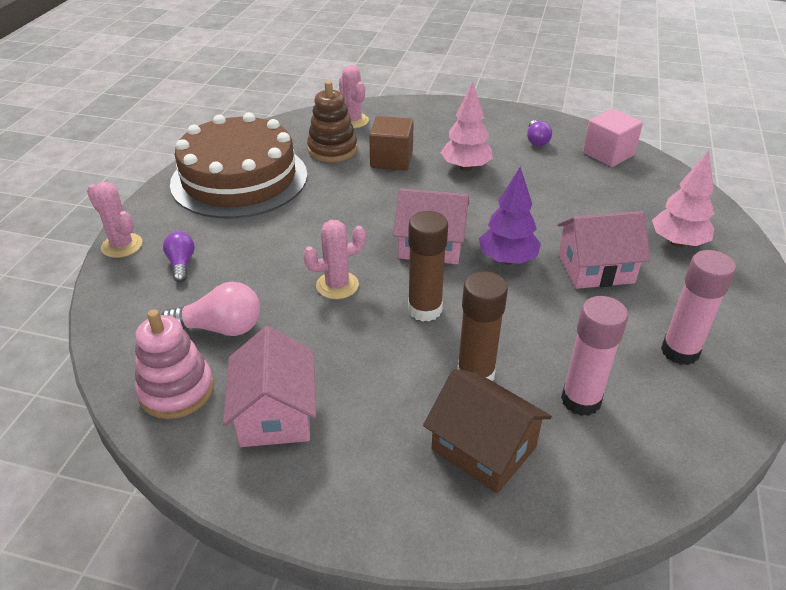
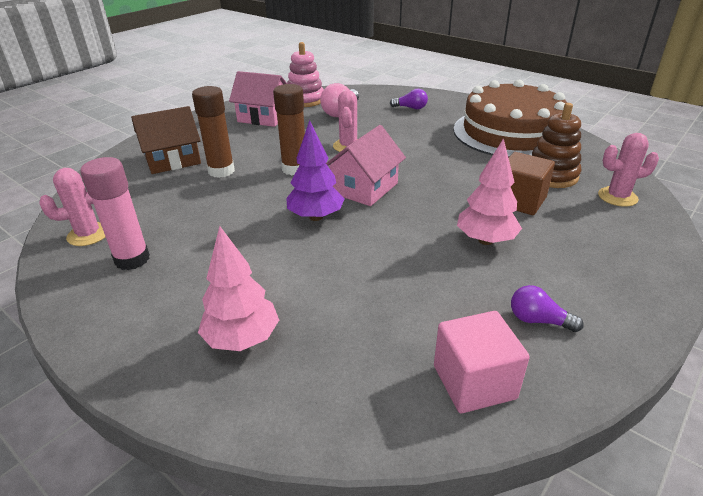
camera: 115 degrees right, 5 degrees down
pink cactus [87,182,142,258] -> pink cactus moved to [39,168,105,246]
pink house [557,211,650,289] -> none
pink glue stick [561,296,628,416] -> none

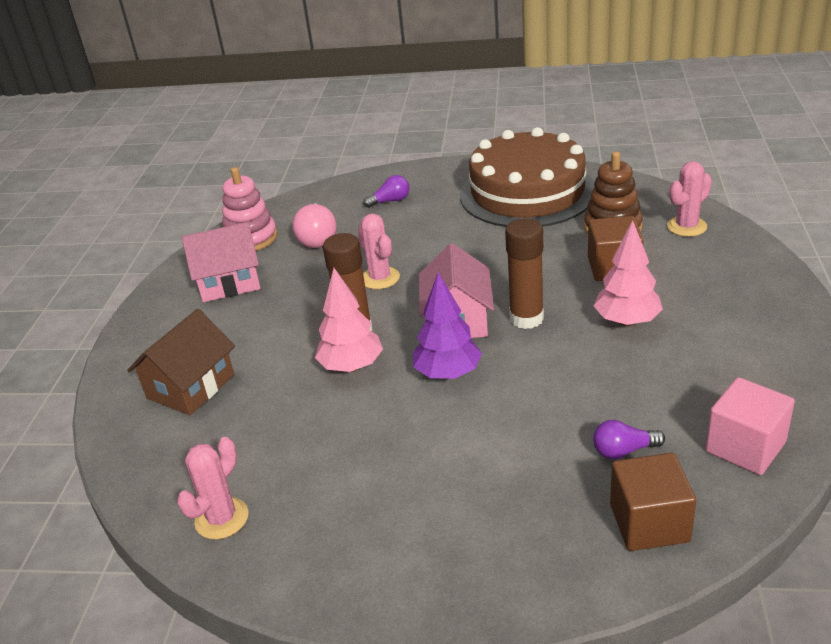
camera: 30 degrees left, 0 degrees up
pink glue stick [80,157,150,270] -> none
brown glue stick [192,86,235,178] -> brown glue stick moved to [505,218,544,329]
pink tree [198,226,279,351] -> pink tree moved to [315,268,383,372]
purple light bulb [511,285,584,332] -> purple light bulb moved to [593,420,665,459]
none -> brown cube [610,453,696,551]

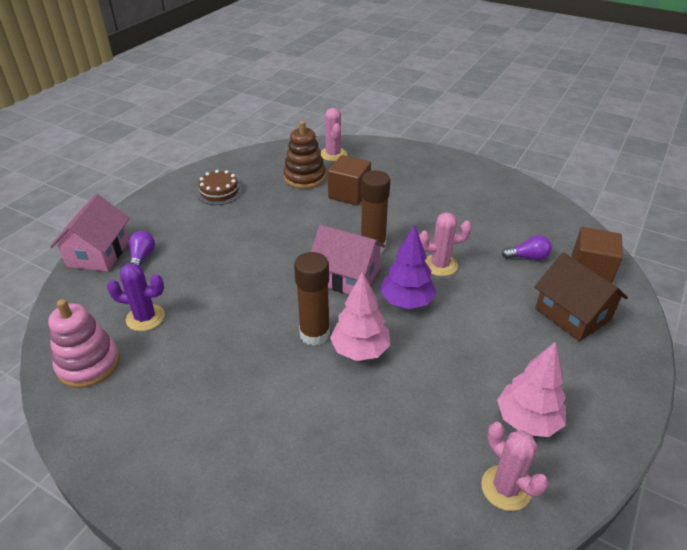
camera: 70 degrees left, 5 degrees up
brown house [127,309,235,415] -> brown house moved to [535,252,628,341]
pink house [182,222,261,302] -> pink house moved to [50,194,130,272]
pink light bulb [292,203,336,248] -> purple cactus [107,263,165,331]
pink cactus [358,214,400,289] -> pink cactus moved to [419,212,472,276]
brown cake [460,127,595,227] -> brown cake [197,170,242,205], size x0.40
purple light bulb [593,420,665,459] -> purple light bulb turned 105 degrees counterclockwise [502,235,552,260]
pink tree [594,220,663,326] -> pink tree moved to [497,342,566,437]
pink cube [705,377,795,475] -> none

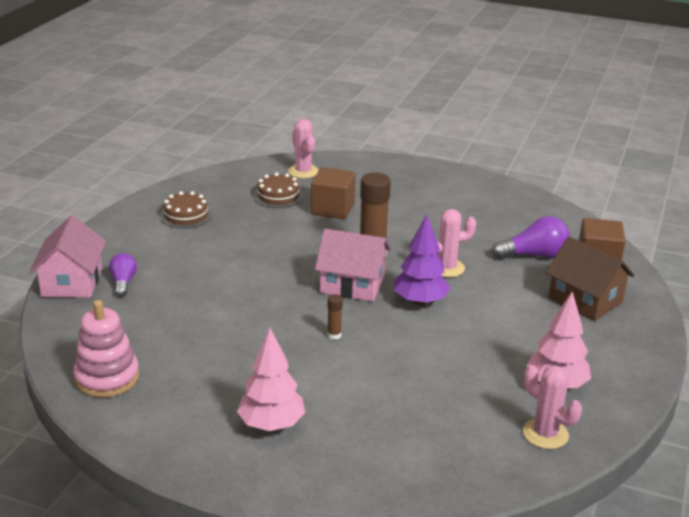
camera: 10 degrees left, 10 degrees down
purple cactus [107,263,165,331] -> none
brown stacking toy [283,121,326,189] -> brown cake [254,173,303,208]
brown glue stick [294,252,330,346] -> brown glue stick [327,294,343,339], size x0.46
pink tree [330,271,390,361] -> pink tree moved to [237,328,306,431]
purple light bulb [502,235,552,260] -> purple light bulb [492,216,570,259], size x1.58

